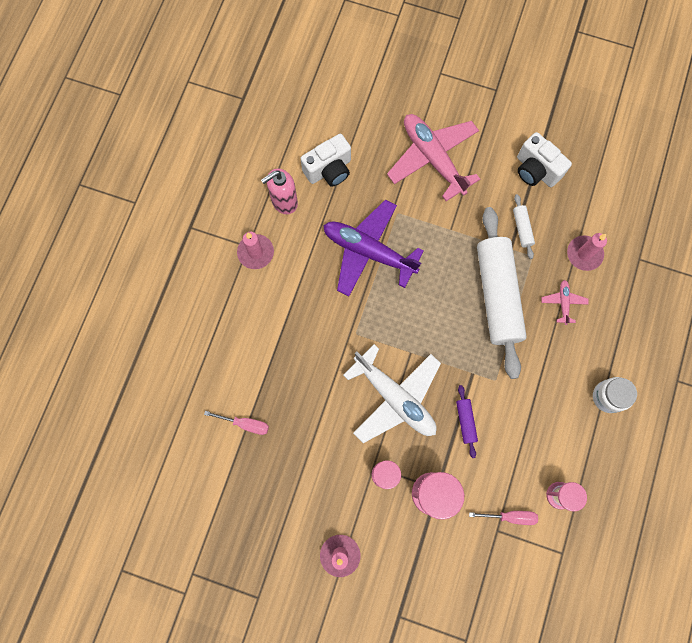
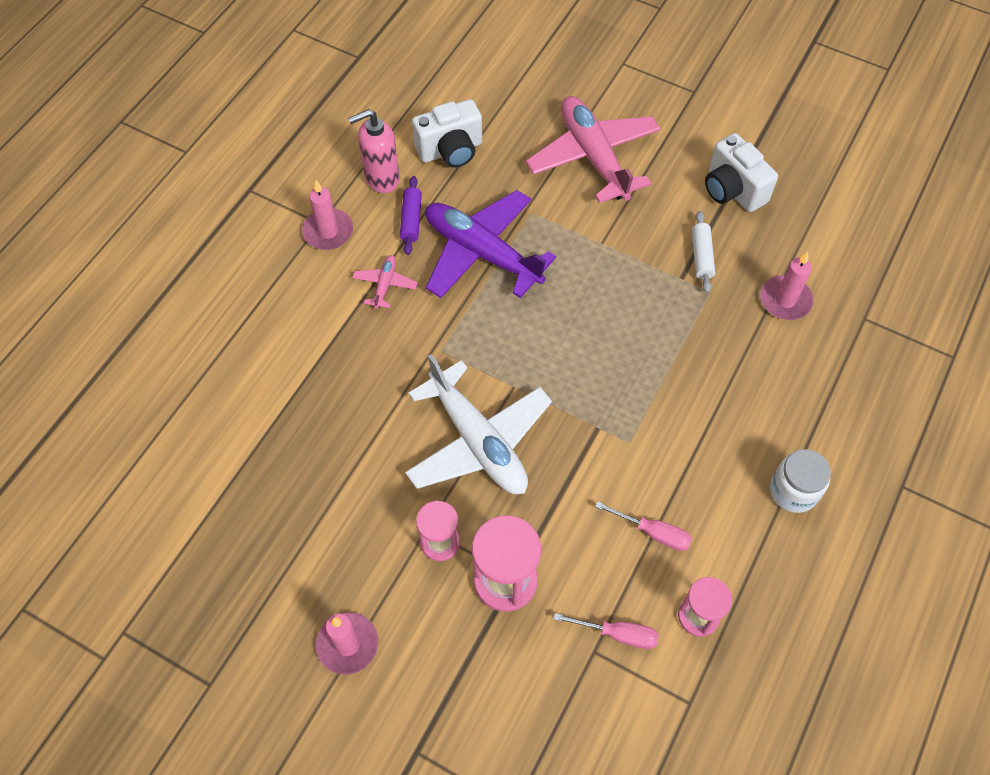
camera: 10 degrees right, 15 degrees down
pink screwdriver [204,411,269,435] -> pink screwdriver moved to [595,501,692,551]
purple rolling pin [456,385,478,458] -> purple rolling pin moved to [400,176,422,255]
white rolling pin [477,207,527,379] -> none
pink plane [541,280,589,325] -> pink plane moved to [352,255,418,309]

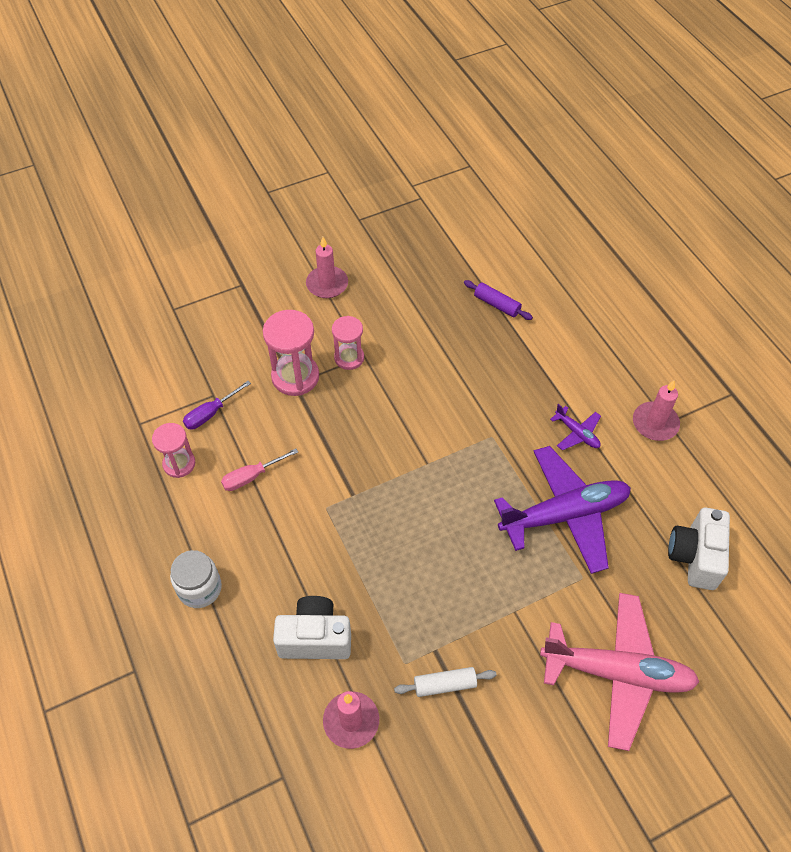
camera: 125 degrees right, 5 degrees down
pink soap dispenser [348,109,400,193] -> none
pink plane [352,255,418,309] -> purple plane [550,404,601,450]
purple rolling pin [400,176,422,255] -> purple rolling pin moved to [464,280,533,320]
white plane [405,354,552,494] -> none
pink screwdriver [553,613,659,649] -> purple screwdriver [183,381,251,429]
white rolling pin [692,211,715,293] -> white rolling pin turned 45 degrees counterclockwise [394,667,496,697]
white camera [705,133,778,212] -> white camera moved to [273,596,351,659]

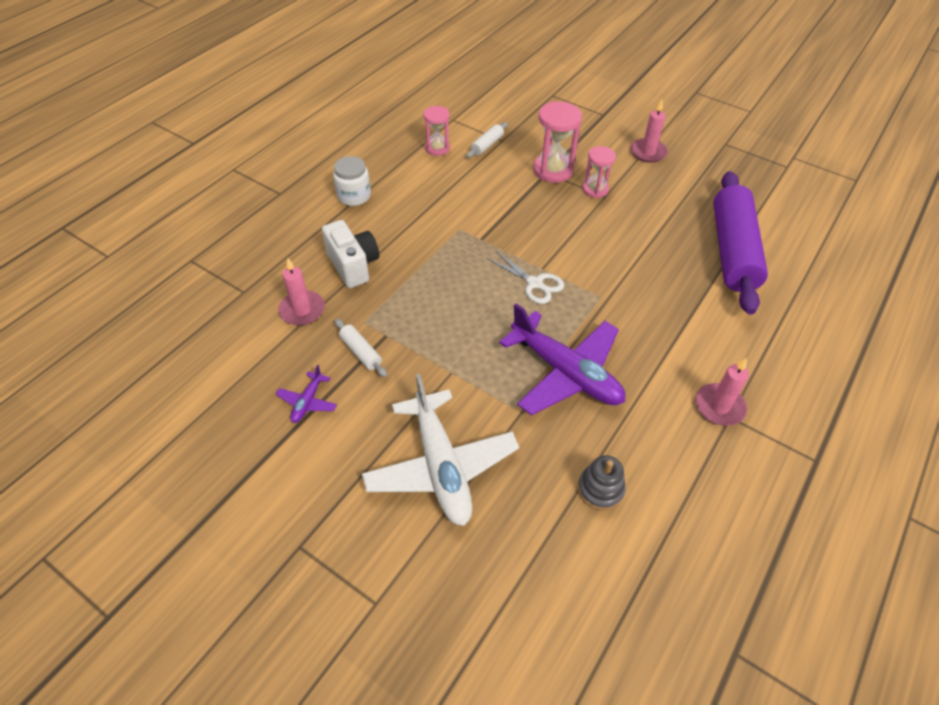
camera: 60 degrees right, 5 degrees down
purple screwdriver [183,381,251,429] -> white rolling pin [466,122,508,158]
pink screwdriver [221,449,298,491] -> none
purple rolling pin [464,280,533,320] -> purple rolling pin [713,171,768,315], size x2.49
pink plane [540,593,700,751] -> white plane [362,374,519,526]
purple plane [550,404,601,450] -> purple plane moved to [276,365,337,423]
white camera [668,508,730,590] -> grey stacking toy [578,455,625,510]
none -> white scissors [488,251,564,304]

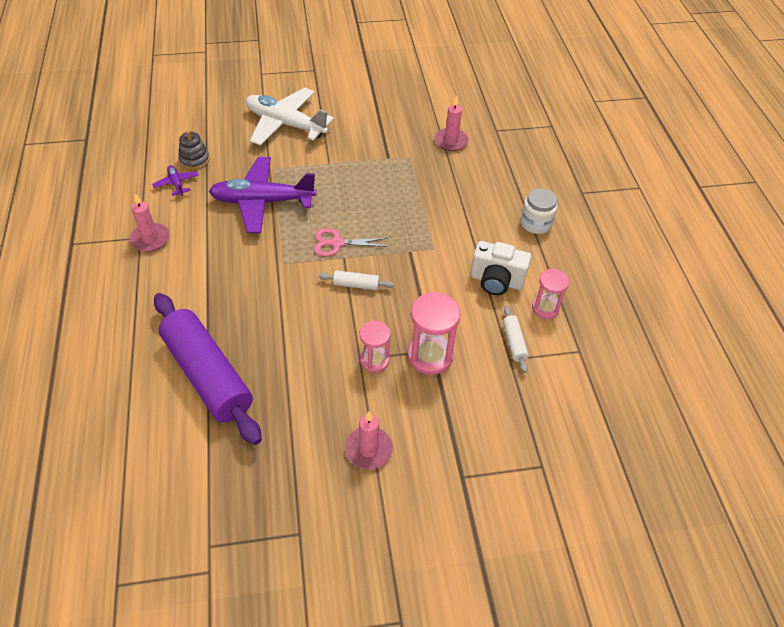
camera: 135 degrees right, 0 degrees up
purple plane [276,365,337,423] -> purple plane moved to [152,165,199,196]
white camera [322,220,379,288] -> white camera moved to [470,241,531,295]
white rolling pin [334,319,387,377] -> white rolling pin moved to [319,270,394,290]
white scissors [488,251,564,304] -> pink scissors [314,228,388,256]

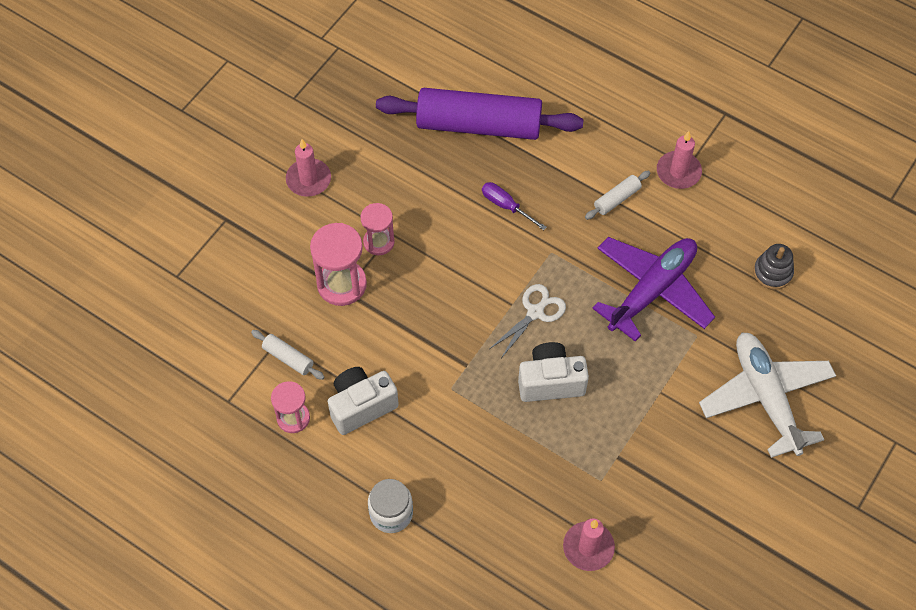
camera: 135 degrees right, 10 degrees up
purple plane [152,165,199,196] -> none
white plane [246,88,334,146] -> white plane turned 90 degrees counterclockwise [699,333,836,458]
pink scissors [314,228,388,256] -> white scissors [490,284,566,358]
white rolling pin [319,270,394,290] -> white rolling pin moved to [585,171,650,220]
none -> purple screwdriver [482,182,547,230]
none -> white camera [518,342,589,402]

